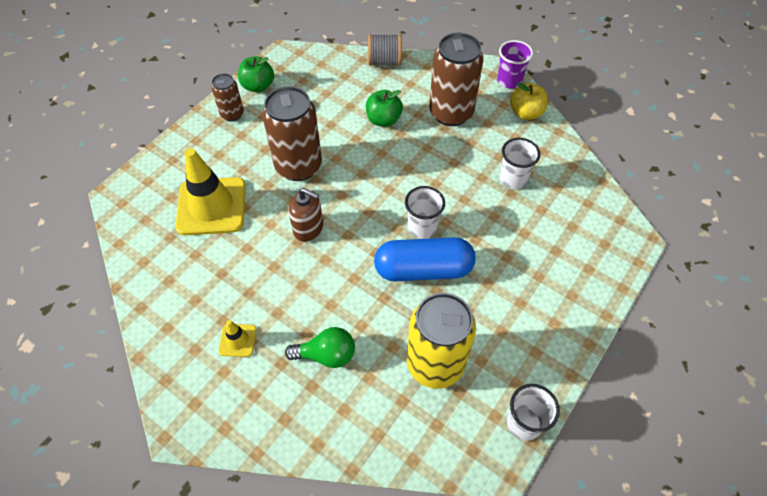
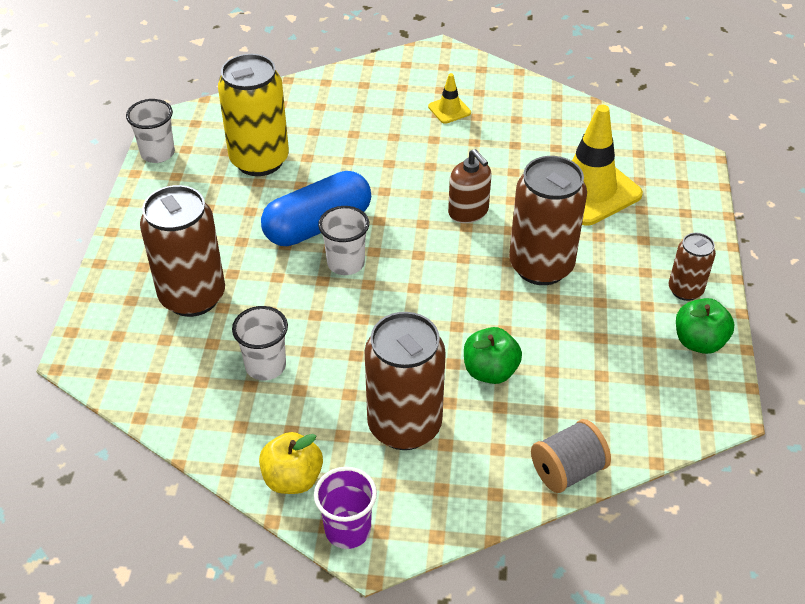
camera: 150 degrees right, 10 degrees down
green light bulb [285,327,355,368] -> none
brown soap dispenser [288,188,323,242] -> brown soap dispenser turned 120 degrees counterclockwise [448,149,491,223]
none -> brown can [140,185,225,317]

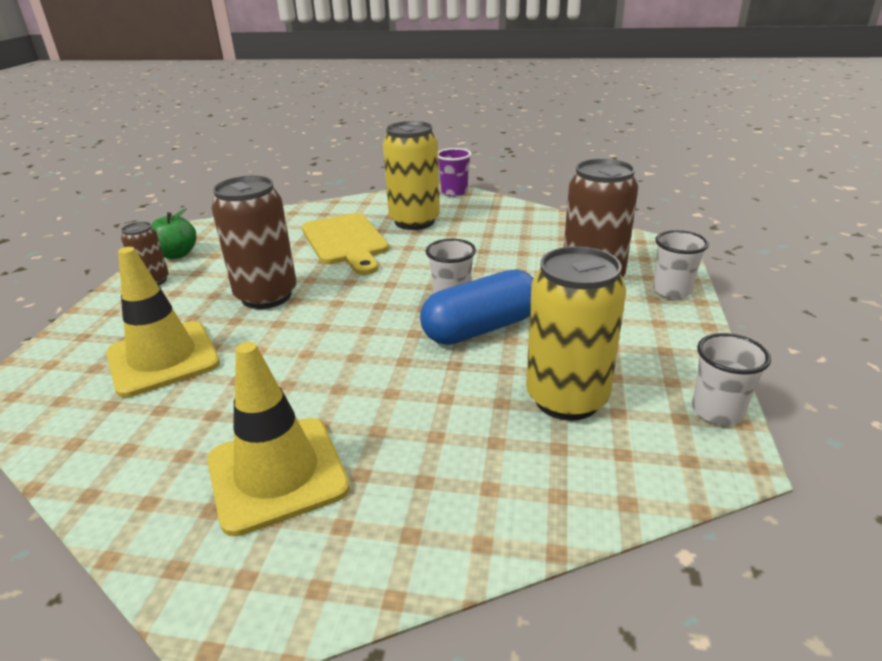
camera: 175 degrees left, 15 degrees down
white cup [232,306,288,380] -> white cup moved to [653,230,709,299]
yellow apple [259,432,323,494] -> none
brown can [365,312,446,450] -> yellow can [383,121,440,230]
yellow traffic cone [428,73,471,124] -> yellow traffic cone [207,342,350,537], size x2.20
brown soap dispenser [448,149,491,223] -> none
green apple [464,327,522,384] -> yellow cutting board [302,213,389,275]
grey spool [531,419,611,493] -> none

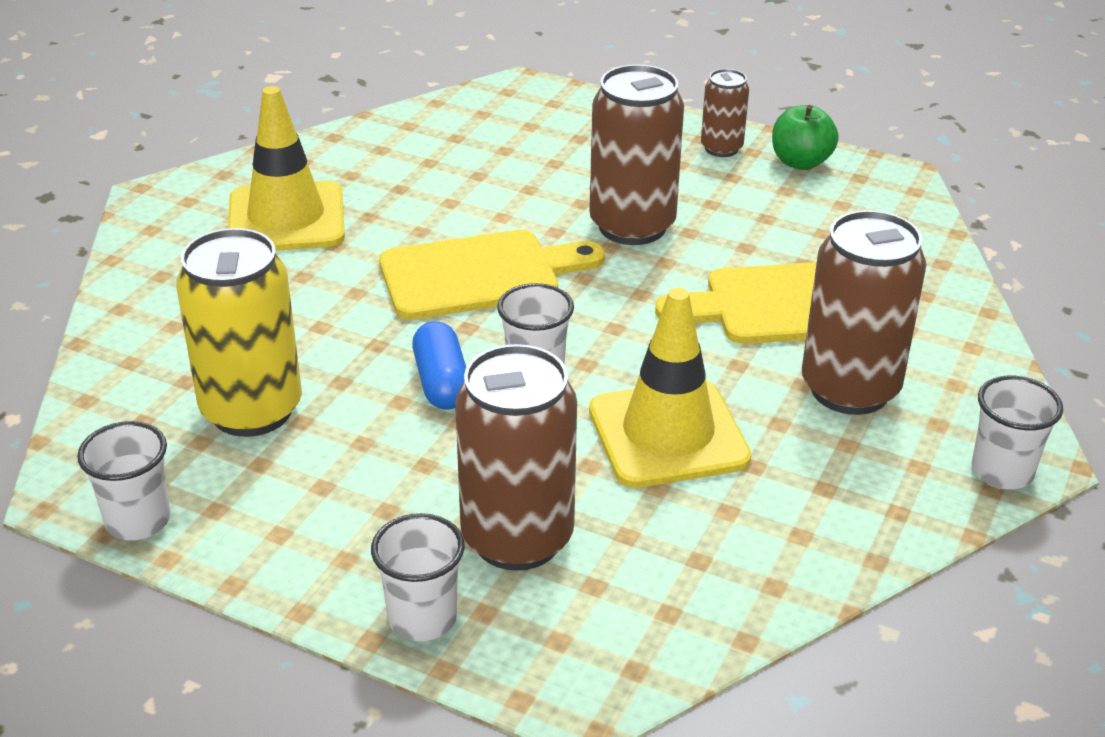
camera: 105 degrees right, 5 degrees up
yellow traffic cone [106,247,220,398] -> yellow traffic cone moved to [589,288,751,488]
yellow can [383,121,440,230] -> brown can [802,210,926,415]
blue capsule [420,269,534,345] -> blue capsule [412,321,466,410], size x0.62
purple cup [438,148,472,197] -> white cup [972,376,1063,490]
none -> yellow cutting board [379,230,605,320]

